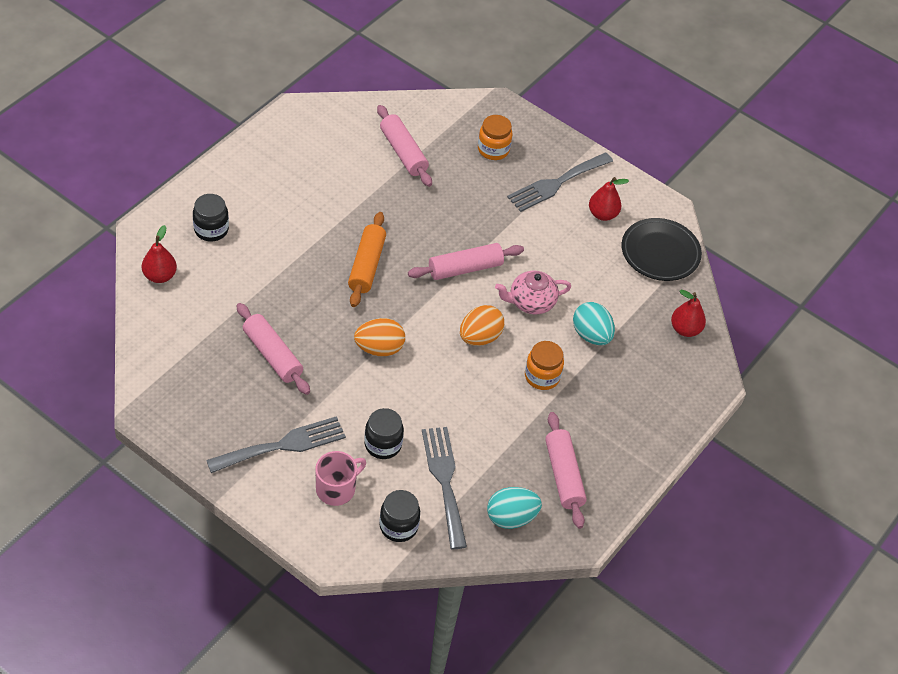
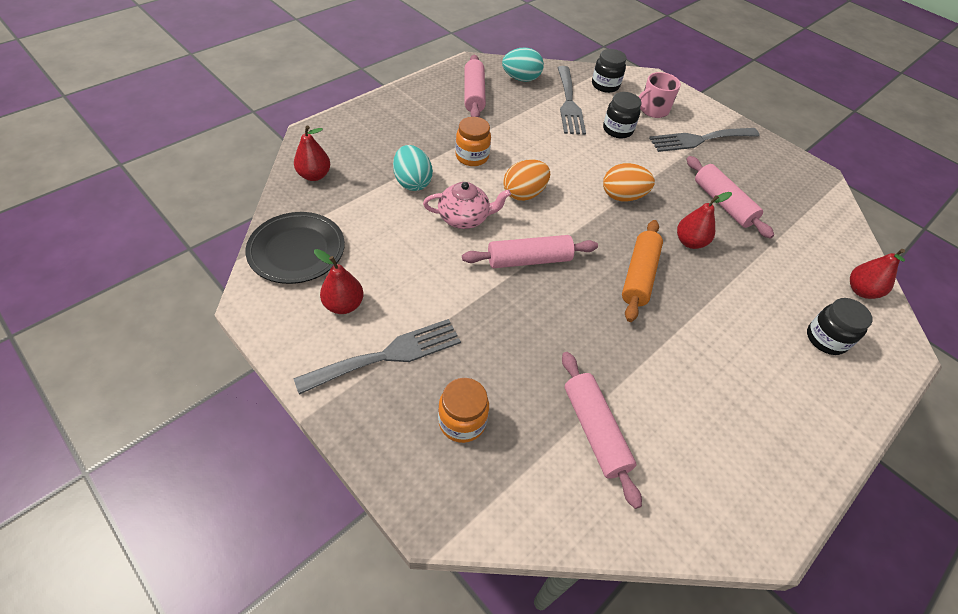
camera: 170 degrees left, 0 degrees up
none -> red pear [677,192,732,249]

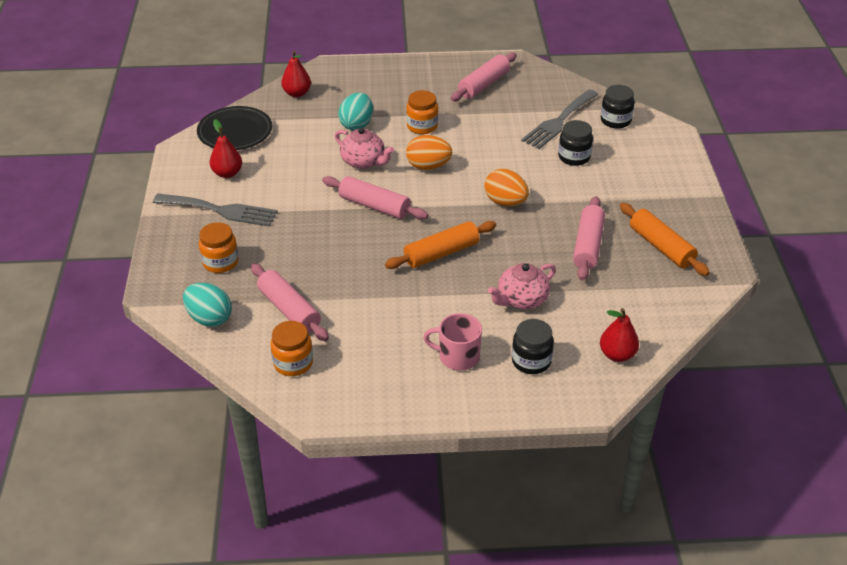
camera: 45 degrees right, 10 degrees down
turquoise egg [502,48,544,82] -> turquoise egg moved to [183,283,232,327]
pink rolling pin [562,352,642,509] -> pink rolling pin turned 60 degrees counterclockwise [251,263,329,341]
pink mug [638,72,681,118] -> pink mug moved to [423,313,482,371]
grey fork [649,128,760,152] -> none
red pear [677,192,732,249] -> none
none -> orange jar [271,321,313,376]
none -> pink teapot [488,263,556,309]
none -> orange rolling pin [620,203,710,276]

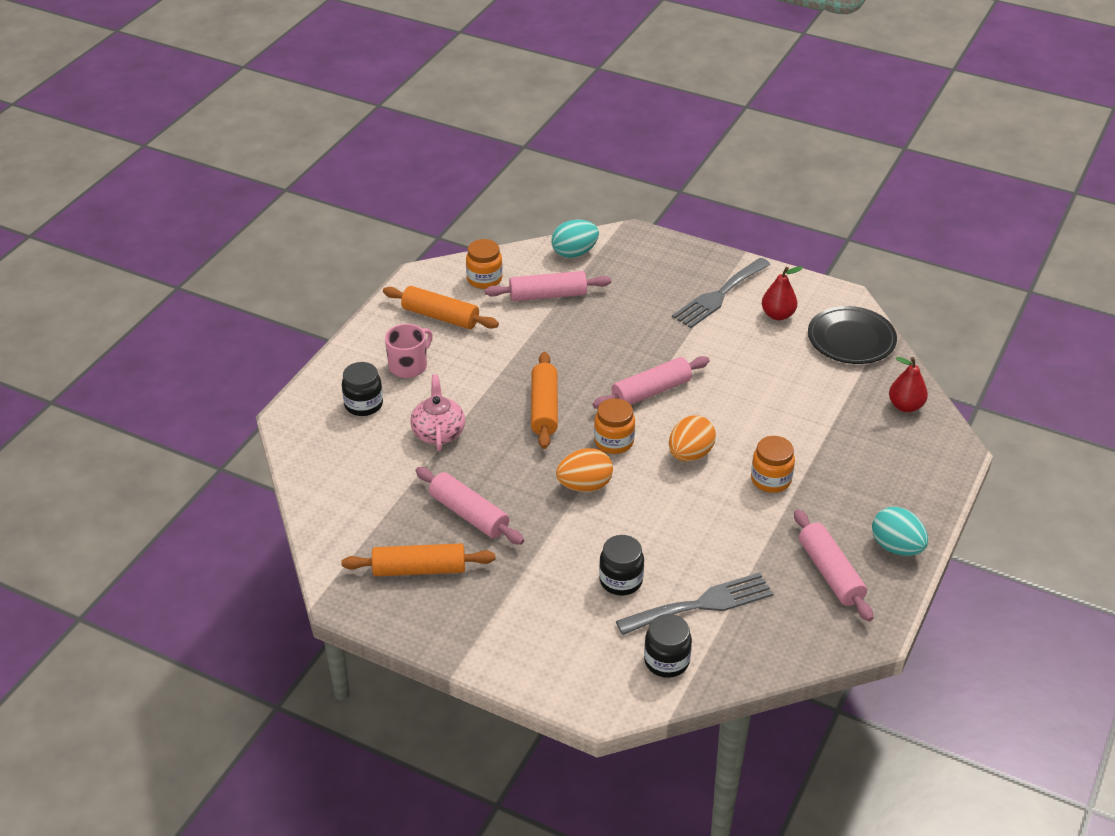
camera: 120 degrees right, 0 degrees up
orange jar [199,222,239,273] -> orange jar moved to [594,398,635,454]
pink teapot [335,127,394,169] -> none
turquoise egg [338,92,373,131] -> turquoise egg moved to [872,507,928,556]
grey fork [521,90,599,149] -> grey fork turned 90 degrees clockwise [616,572,774,635]
red pear [600,308,639,362] -> none
none -> orange rolling pin [383,286,499,329]

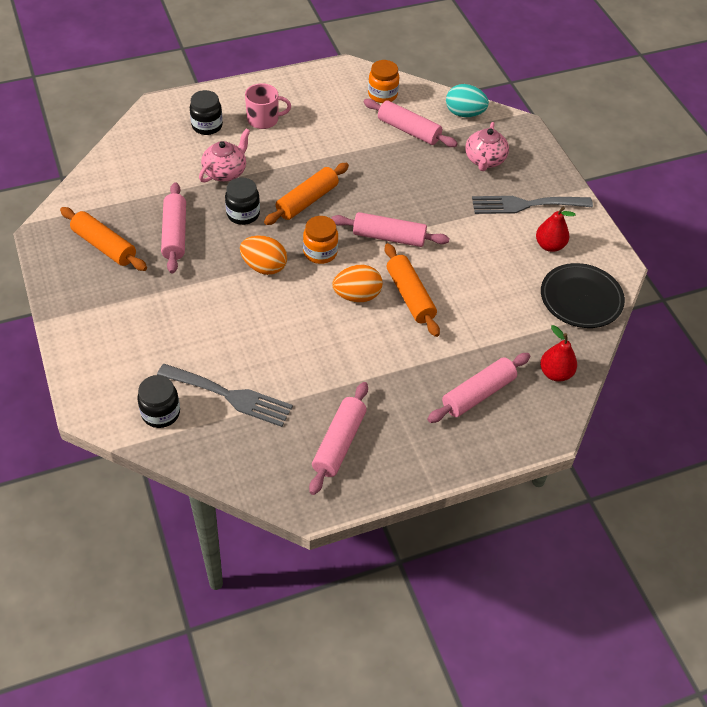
camera: 40 degrees right, 10 degrees up
orange rolling pin [383,286,499,329] -> orange rolling pin moved to [385,243,440,337]
black jar [599,535,644,595] -> black jar moved to [225,177,260,225]
orange jar [751,436,795,493] -> none
turquoise egg [872,507,928,556] -> none
none -> pink rolling pin [427,353,530,423]
none -> pink teapot [465,122,509,171]

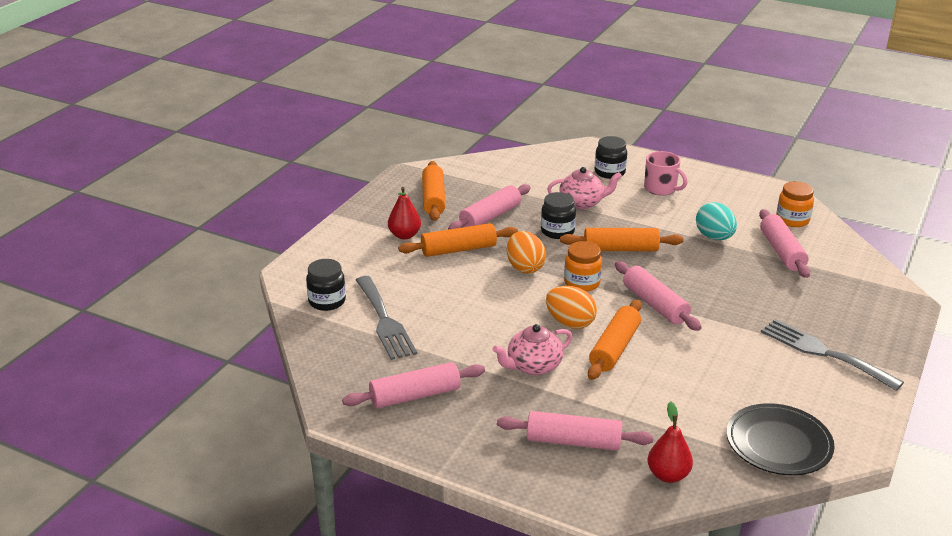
camera: 50 degrees right, 20 degrees down
turquoise egg [446,84,489,117] -> turquoise egg moved to [696,202,737,240]
pink teapot [465,122,509,171] -> pink teapot moved to [493,324,573,375]
red pear [536,207,575,252] -> red pear moved to [388,187,421,239]
none -> orange rolling pin [398,223,518,257]

